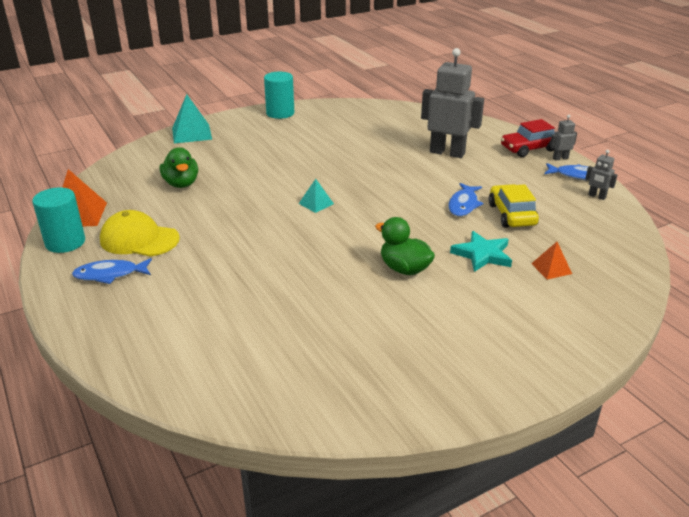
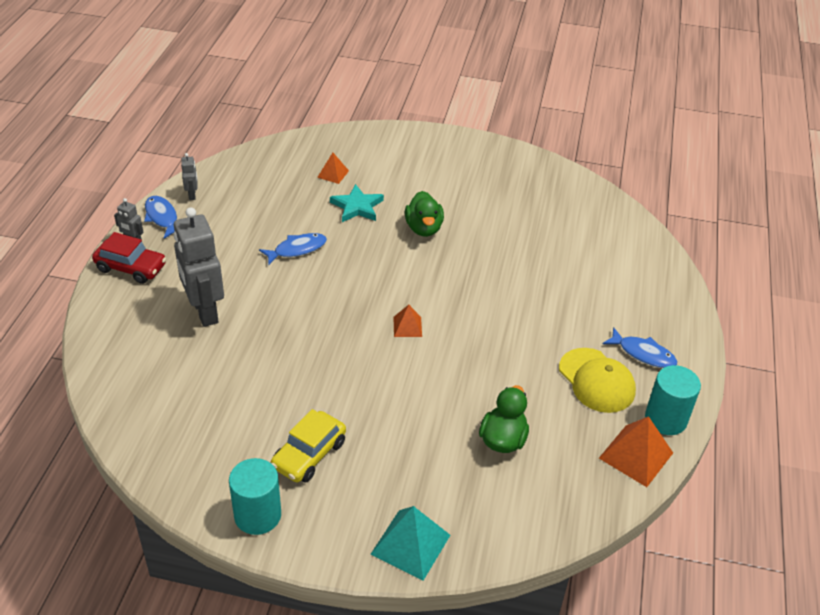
camera: 140 degrees left, 10 degrees up
turquoise pyramid [299,179,334,213] -> orange pyramid [393,305,422,337]
yellow car [489,184,539,228] -> yellow car moved to [271,409,346,483]

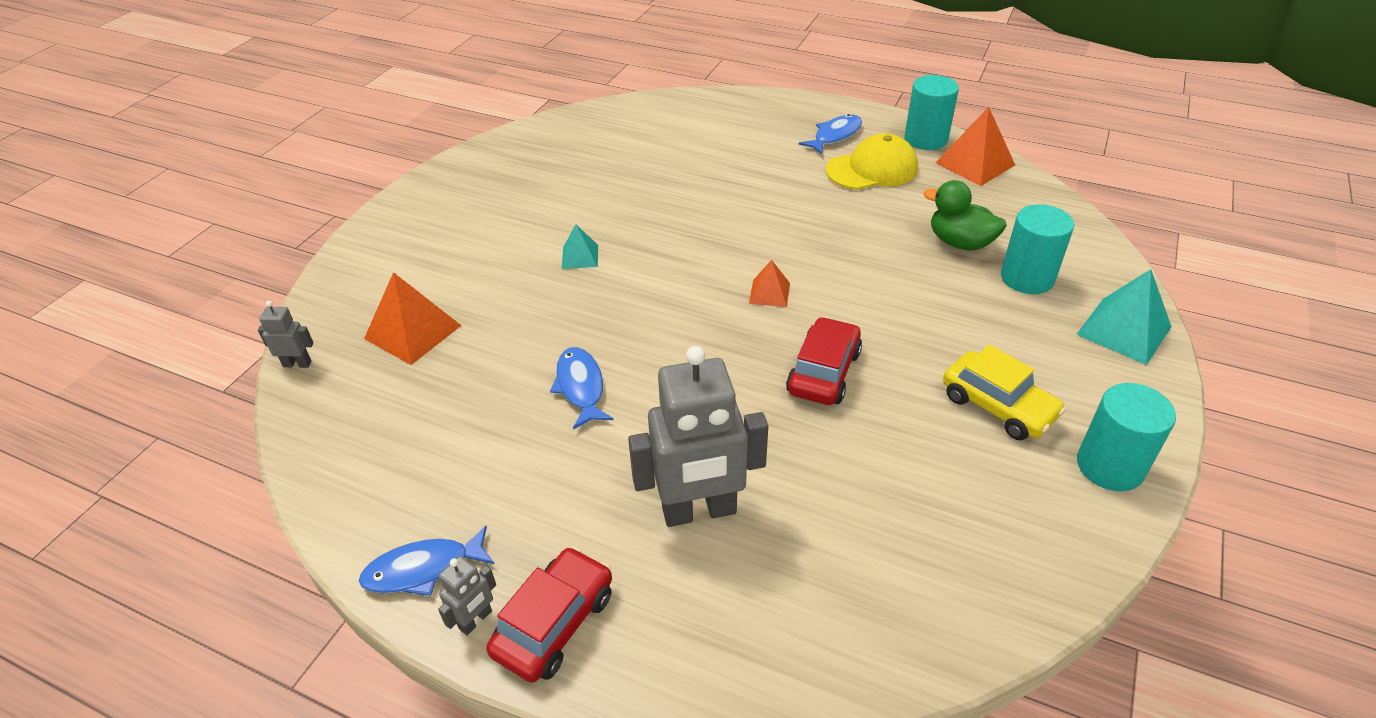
camera: 75 degrees left, 0 degrees up
grey robot [181,153,197,200] -> grey robot moved to [258,301,314,368]
orange pyramid [317,153,349,184] -> orange pyramid [364,272,462,365], size x1.75
turquoise star [330,184,384,222] -> none
green duck [405,191,444,237] -> turquoise pyramid [562,224,598,269]
none -> red car [786,317,862,405]
none -> turquoise cylinder [1001,204,1074,294]

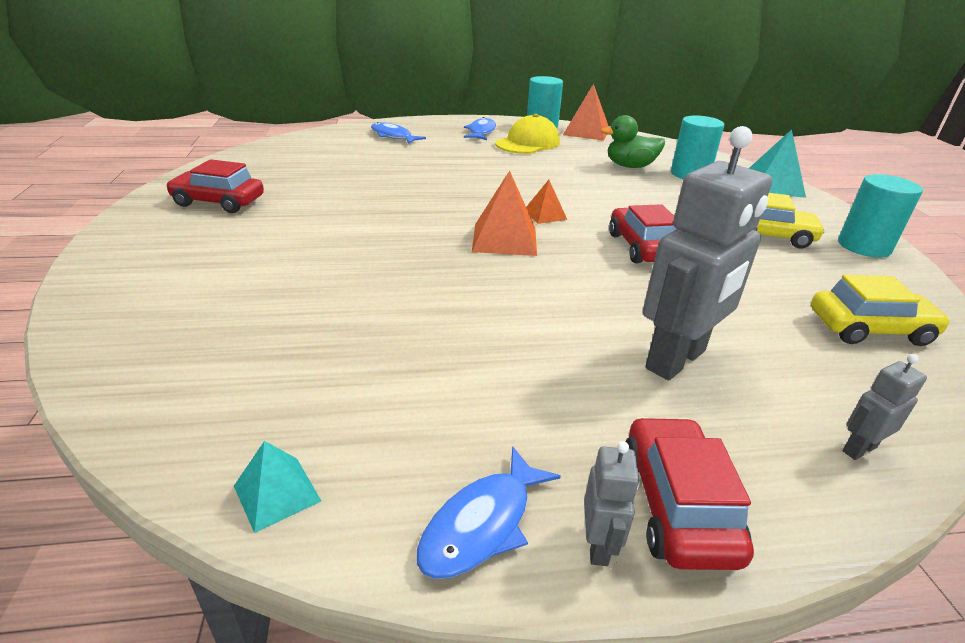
camera: 35 degrees left, 10 degrees down
grey robot [258,301,314,368] -> grey robot moved to [842,354,927,460]
orange pyramid [364,272,462,365] -> orange pyramid moved to [472,171,537,256]
blue fish [550,347,613,430] -> blue fish moved to [371,122,426,144]
turquoise pyramid [562,224,598,269] -> turquoise pyramid moved to [234,441,321,533]
none -> red car [166,159,264,213]
none -> yellow car [811,275,951,346]

